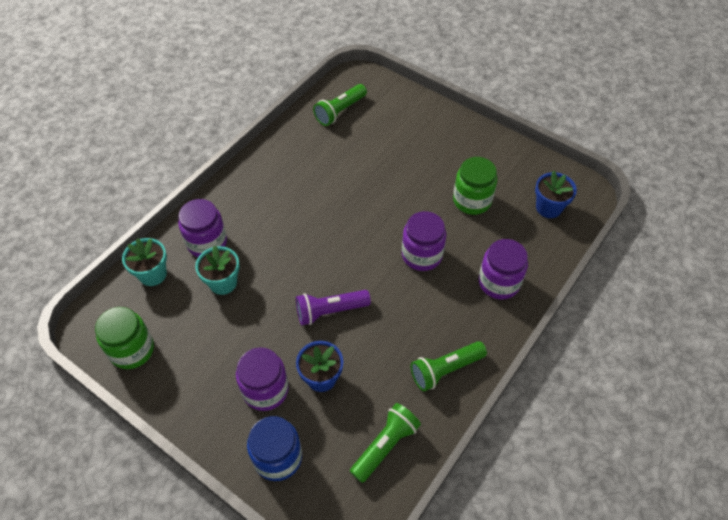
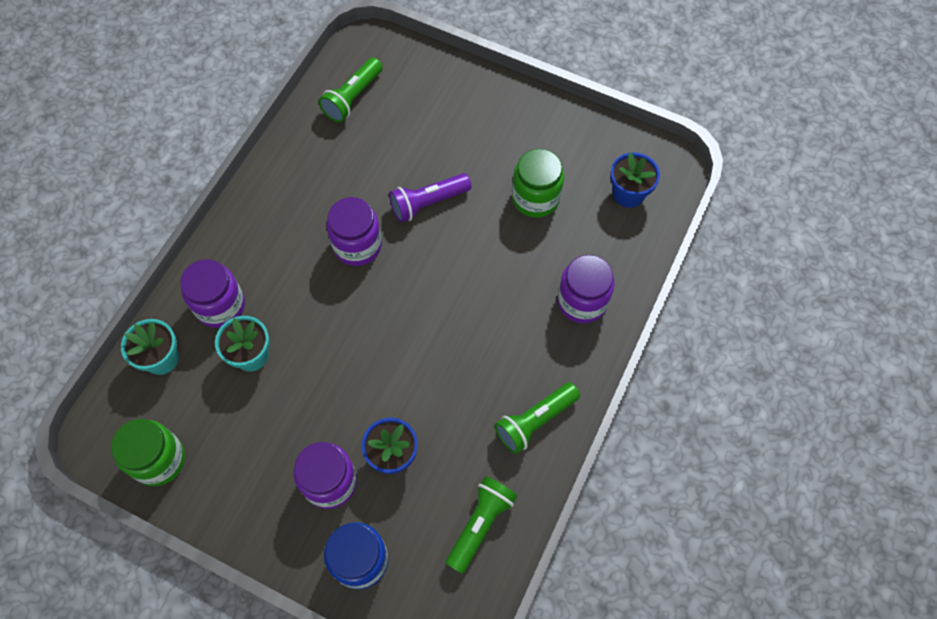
camera: 10 degrees left, 10 degrees up
purple flashlight [296,290,371,325] -> purple flashlight moved to [389,173,472,223]
purple jar [402,211,446,271] -> purple jar moved to [327,197,382,266]

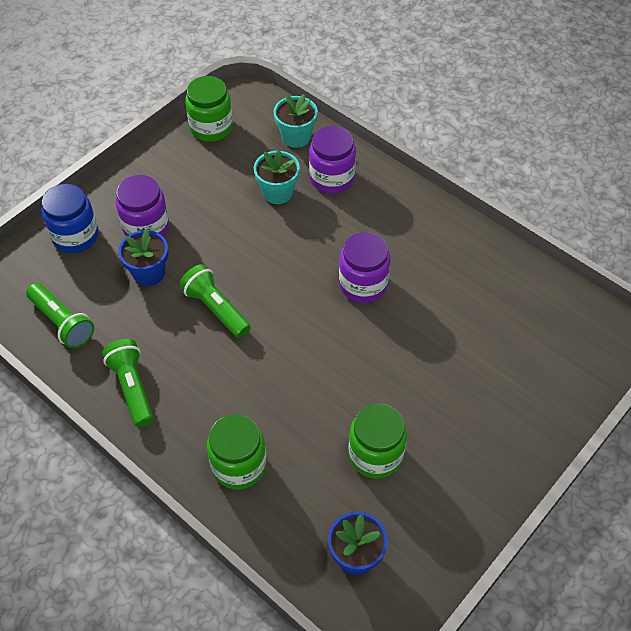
camera: 105 degrees right, 10 degrees down
green flashlight [319,57,383,122] -> green flashlight moved to [179,264,251,338]
purple flashlight [389,173,472,223] -> none
purple jar [557,255,615,323] -> green jar [207,414,266,490]

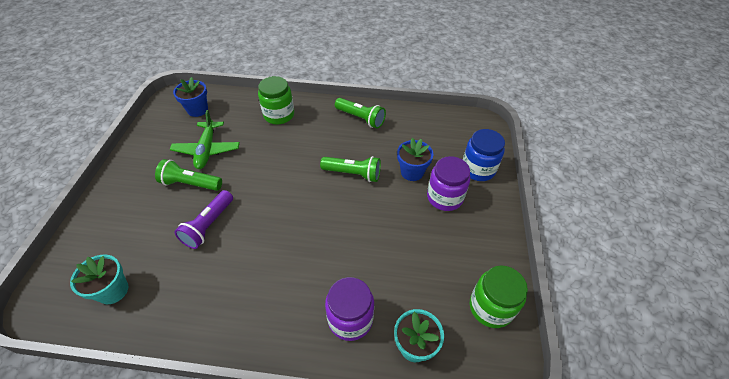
camera: 145 degrees right, 5 degrees down
green flashlight [26,283,94,349] -> green flashlight moved to [155,159,222,191]
turquoise flower pot [254,150,300,204] -> turquoise flower pot moved to [70,254,128,304]
purple jar [339,232,391,303] -> none
green jar [348,403,407,479] -> green plane [169,110,240,169]
none -> purple flashlight [174,190,233,249]

